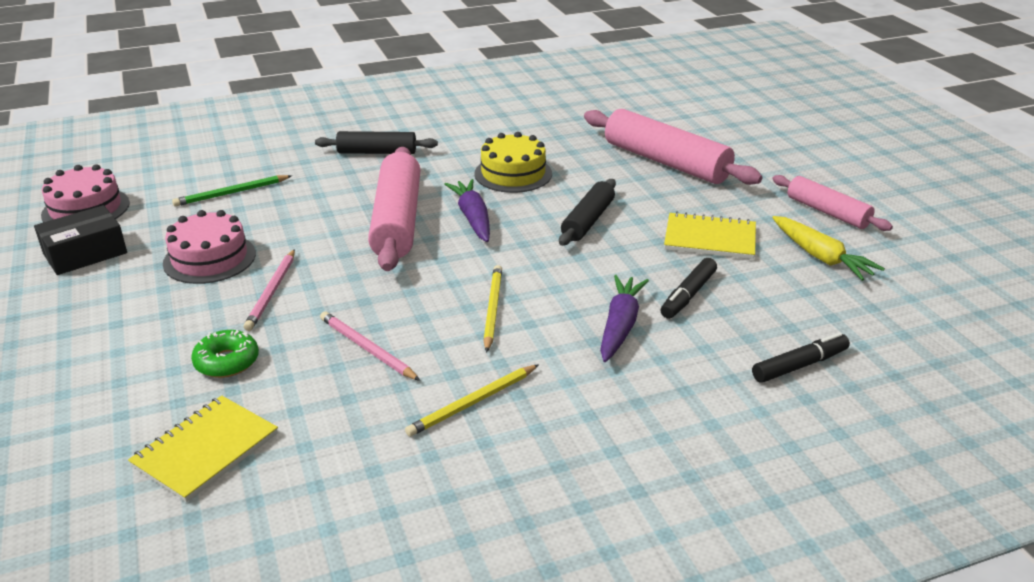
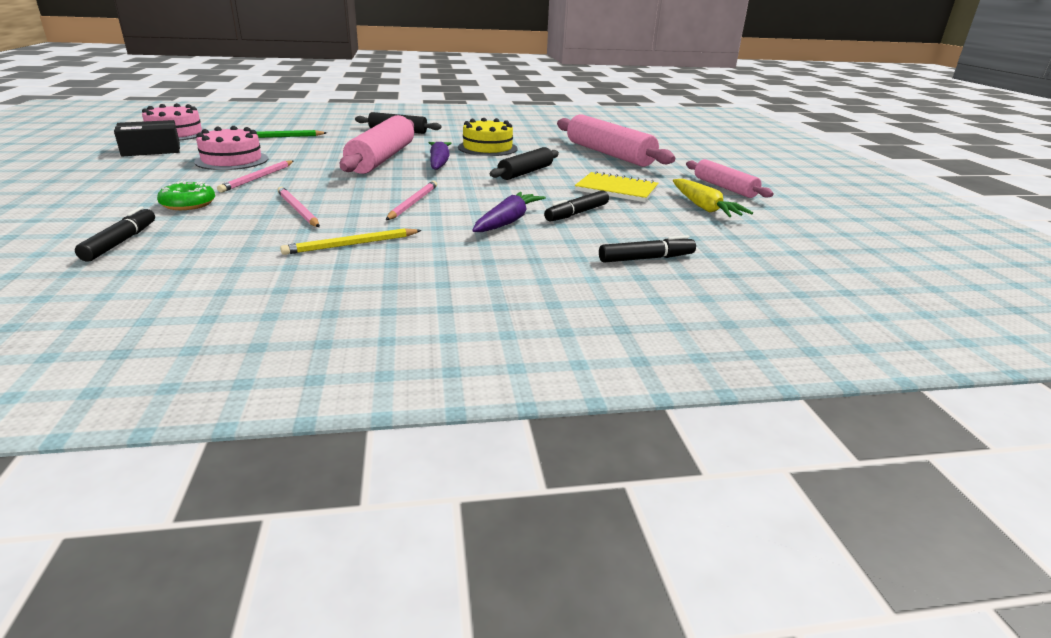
camera: 10 degrees right, 5 degrees down
yellow notebook [128,396,278,502] -> black marker [75,206,155,262]
yellow pencil [483,265,502,353] -> pink pencil [386,181,437,220]

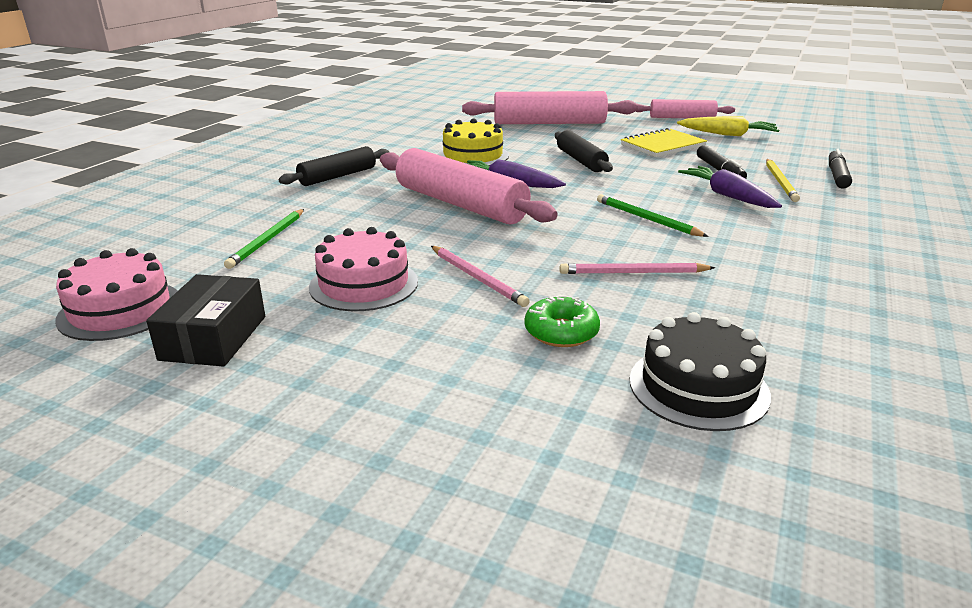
camera: 55 degrees left, 0 degrees up
black marker [75,206,155,262] -> black cake [630,312,771,431]
yellow pencil [280,228,422,255] -> yellow pencil moved to [766,159,800,202]
pink pencil [386,181,437,220] -> green pencil [597,194,709,237]

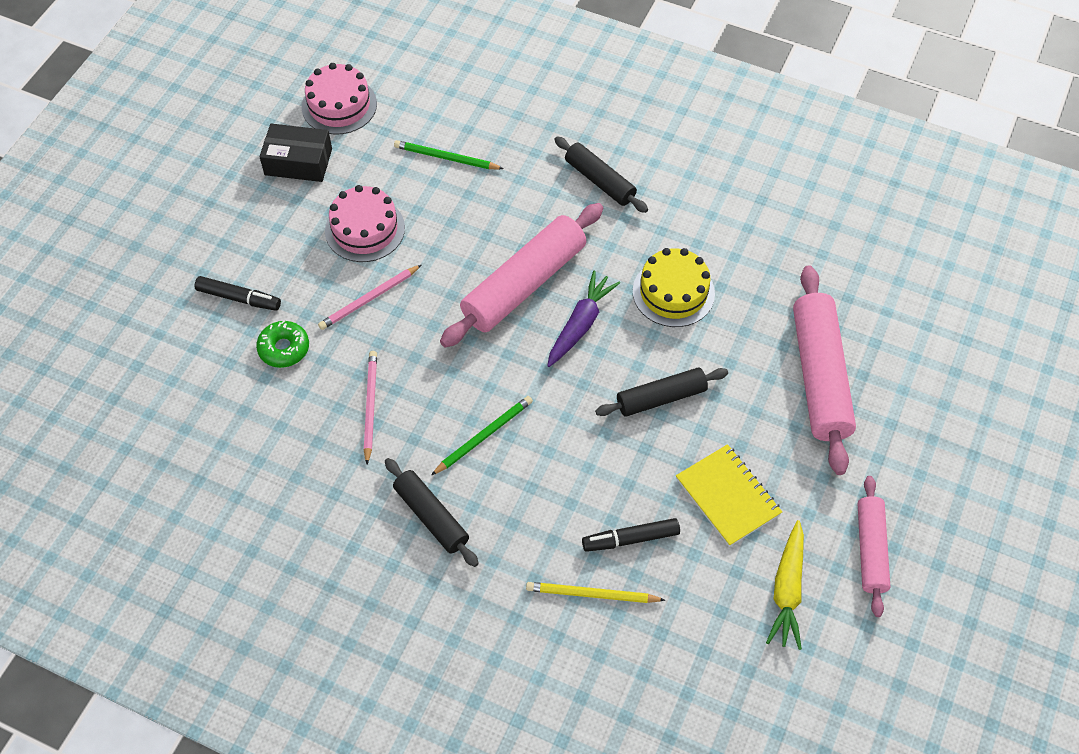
camera: 90 degrees right, 30 degrees up
black cake [630,312,771,431] -> none
purple carrot [678,166,782,208] -> none
black marker [829,148,852,189] -> black marker moved to [195,276,281,311]
none -> black rolling pin [385,458,479,567]

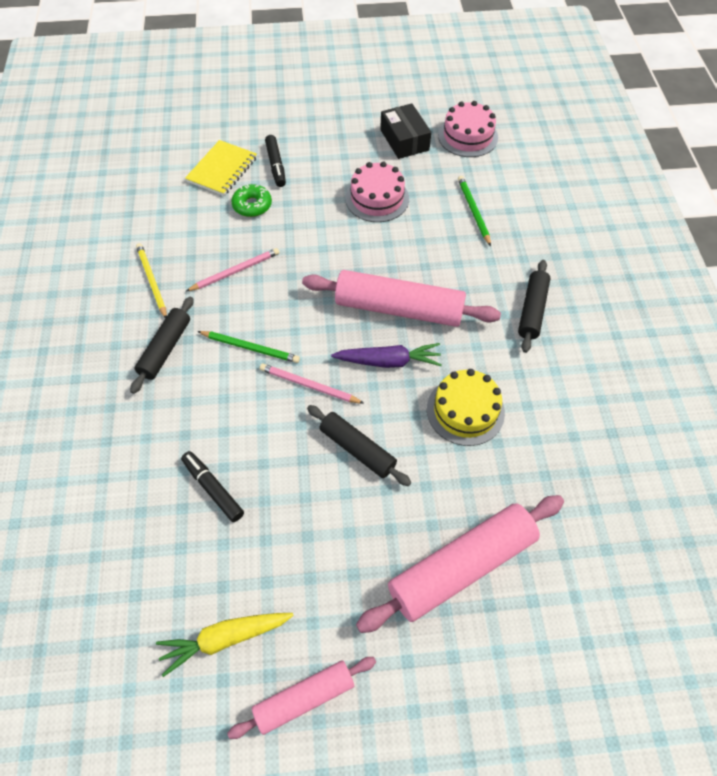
camera: 60 degrees right, 0 degrees up
pink pencil [318,265,421,330] -> pink pencil moved to [260,363,364,404]
yellow pencil [526,582,665,603] -> yellow pencil moved to [136,243,167,318]
yellow notebook [676,444,782,547] -> yellow notebook moved to [185,140,257,196]

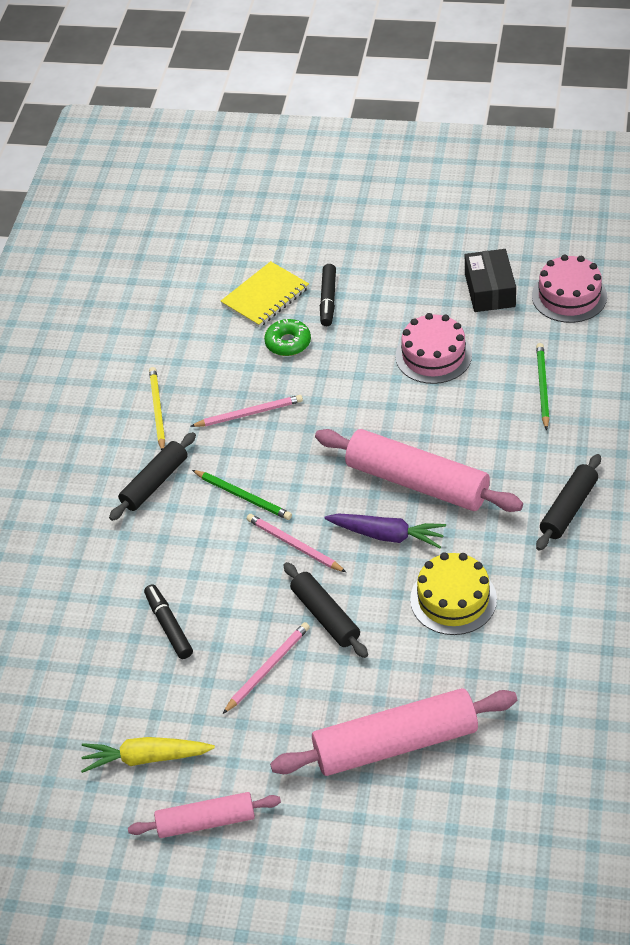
camera: 20 degrees right, 10 degrees down
none -> pink pencil [223,622,310,714]

